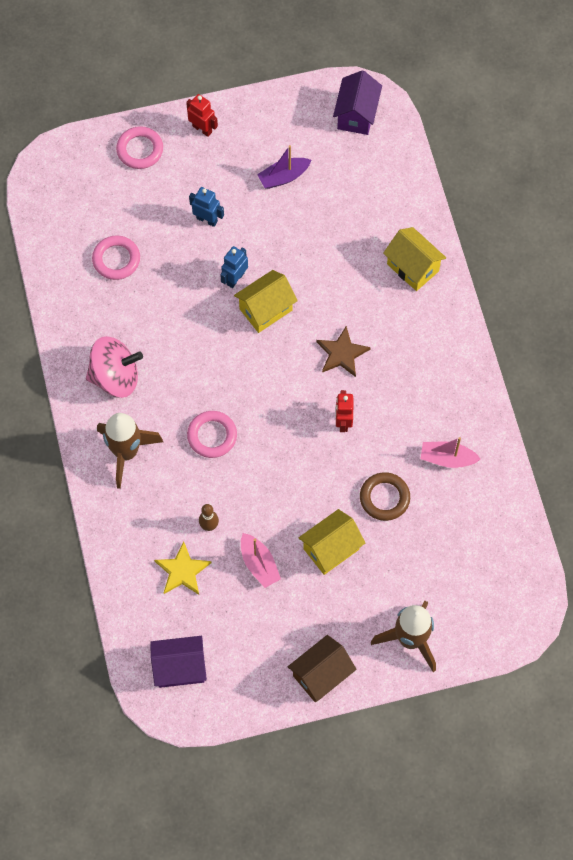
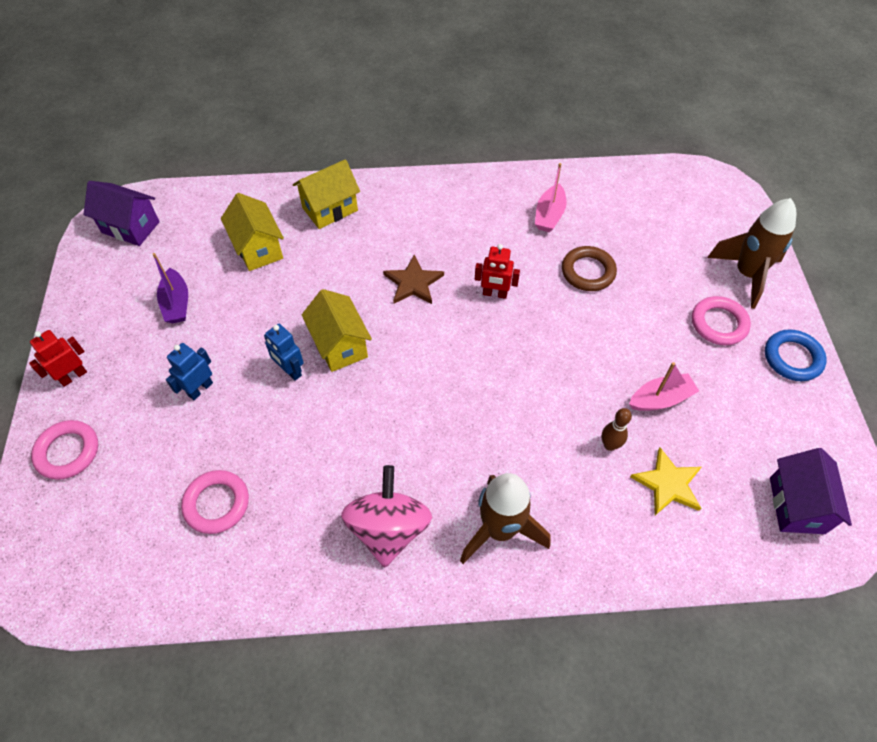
camera: 80 degrees left, 10 degrees down
pink ring [187,411,237,458] -> pink ring moved to [692,296,751,345]
brown house [288,635,357,702] -> blue ring [765,329,827,381]
yellow house [299,509,366,575] -> yellow house moved to [221,193,284,271]

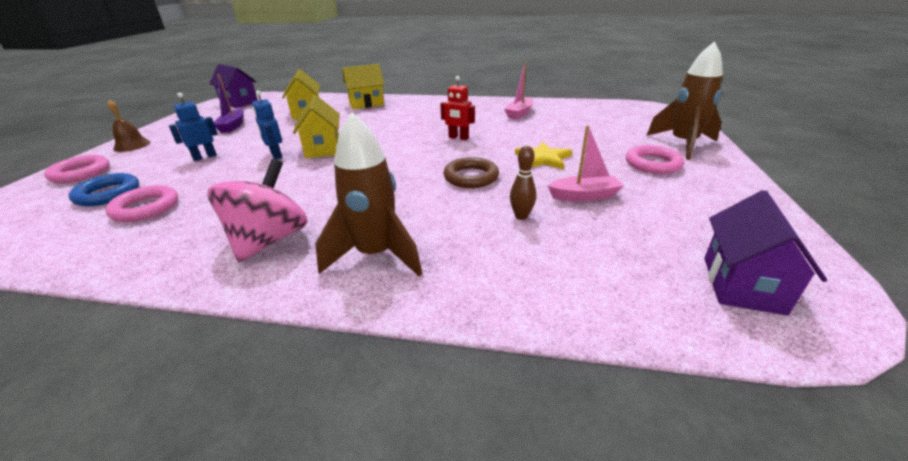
camera: 15 degrees right, 25 degrees down
red robot [29,330,87,387] -> brown bell [107,99,151,152]
brown star [383,254,444,304] -> none
brown ring [562,246,617,291] -> brown ring moved to [443,157,499,188]
yellow star [631,448,702,515] -> yellow star moved to [515,142,572,170]
blue ring [765,329,827,381] -> blue ring moved to [69,173,139,206]

